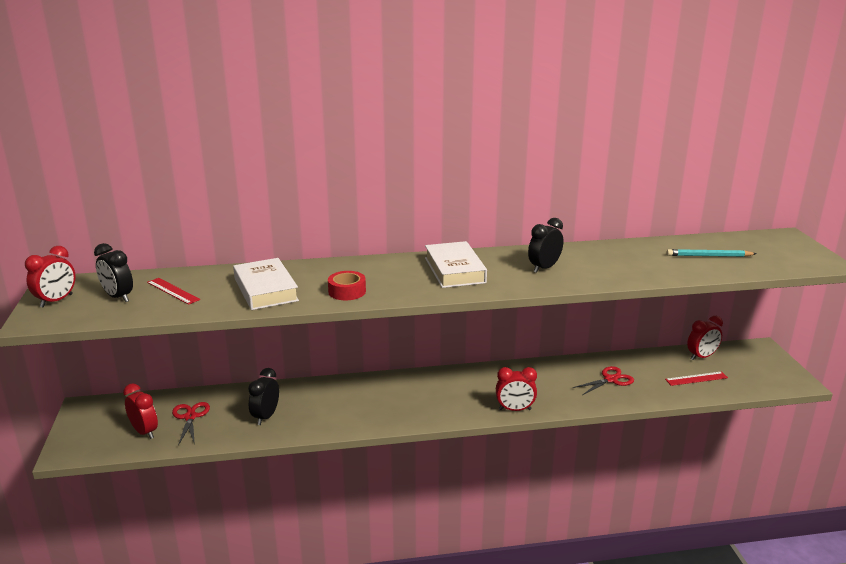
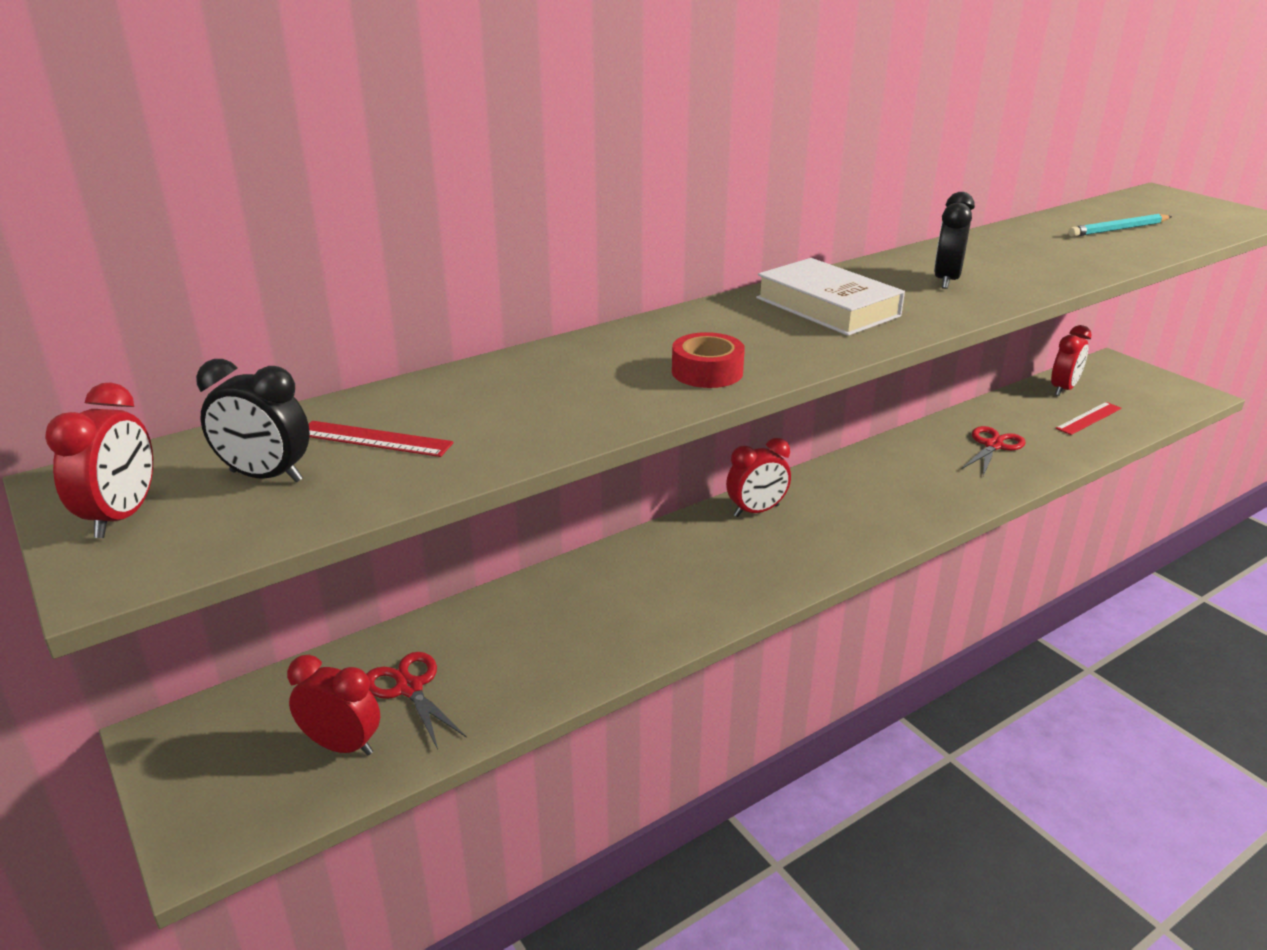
camera: 25 degrees left, 5 degrees up
white book [233,258,299,310] -> none
black clock [248,368,279,425] -> none
red clock [496,367,537,411] -> red clock moved to [726,438,791,517]

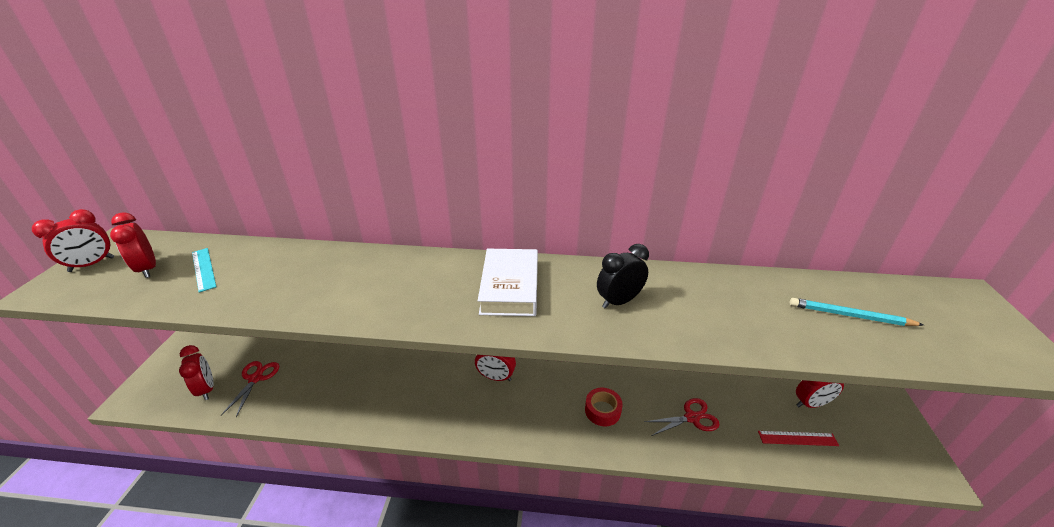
camera: 40 degrees right, 5 degrees up
black clock [196,359,310,483] -> red clock [110,212,156,278]
red ruler [309,421,454,457] -> turquoise ruler [192,248,216,293]
red tape [672,332,745,388] -> red tape moved to [585,388,623,426]

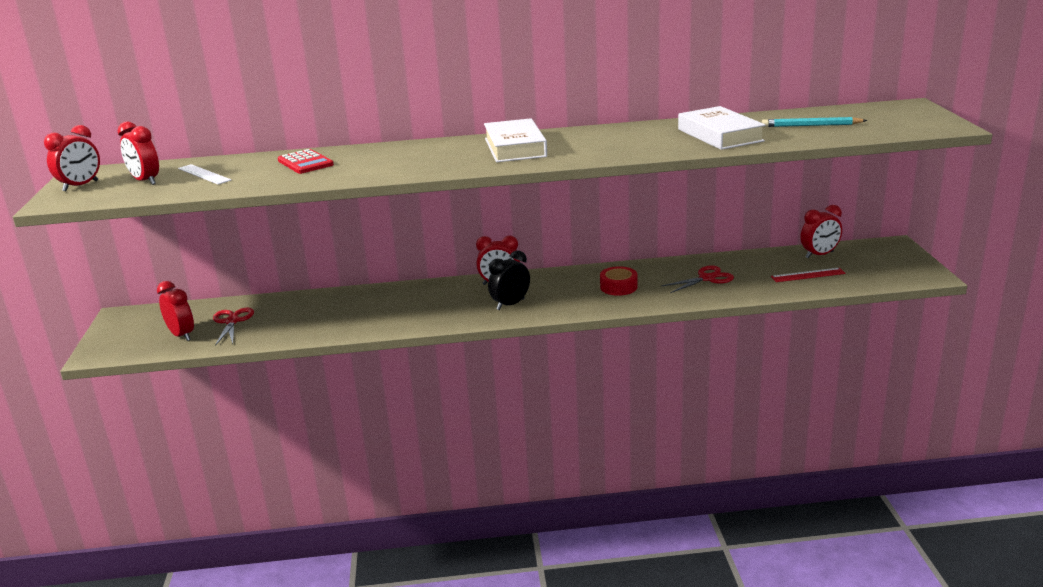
camera: 10 degrees left, 10 degrees down
turquoise ruler [192,248,216,293] -> white ruler [178,164,231,184]
black clock [597,244,649,309] -> black clock moved to [488,250,530,310]
none -> red calculator [278,149,334,174]
none -> white book [678,106,765,150]

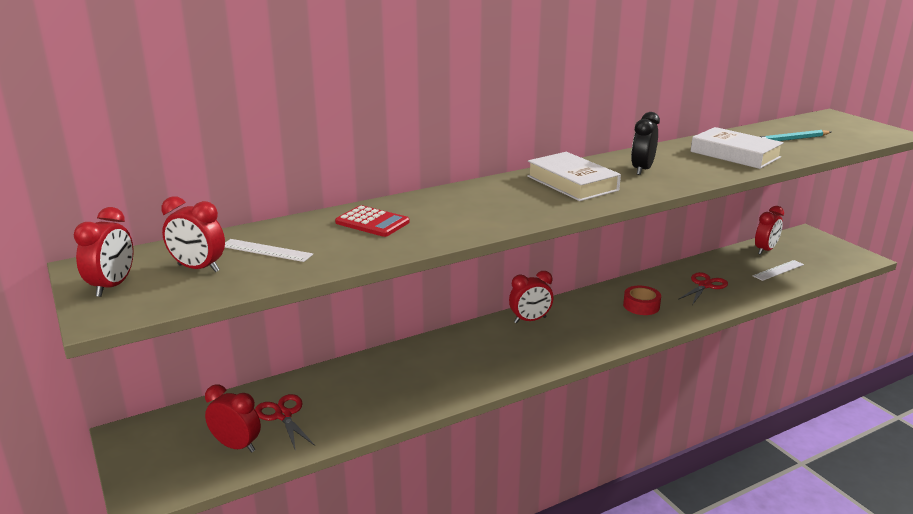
camera: 25 degrees left, 0 degrees up
black clock [488,250,530,310] -> black clock moved to [631,112,660,175]
red ruler [771,268,846,282] -> white ruler [753,260,804,281]

